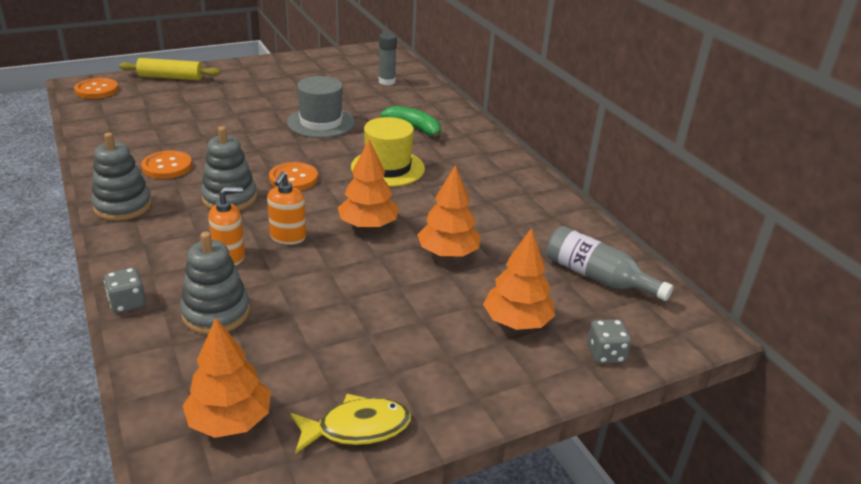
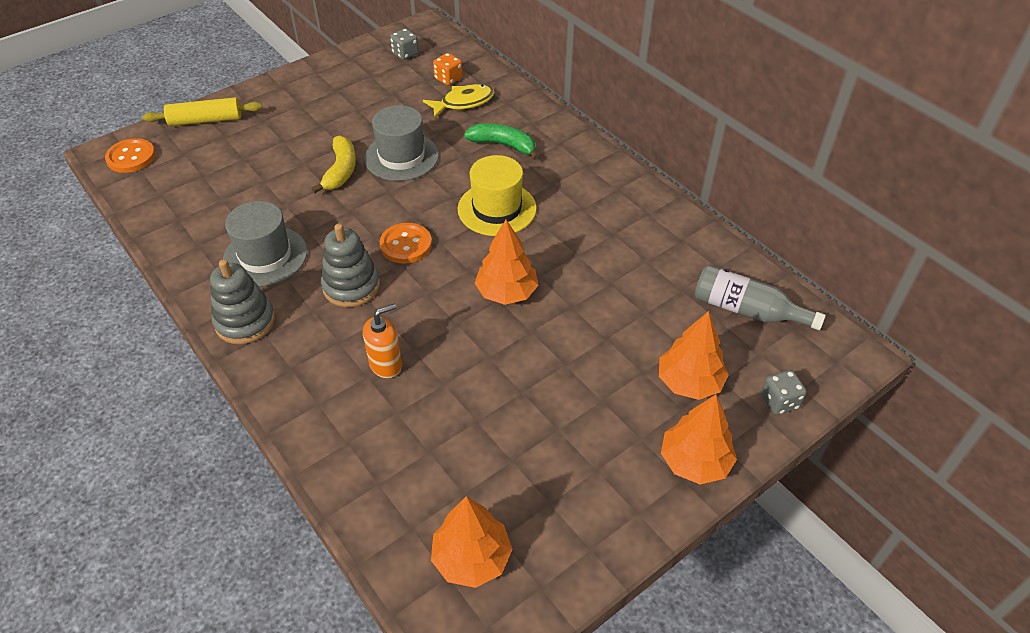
camera: 10 degrees left, 15 degrees up
grey dice [104,268,146,313] -> grey dice moved to [390,28,419,60]
orange button [141,150,192,179] -> grey hat [223,201,307,287]
grey stacking toy [180,232,250,335] -> none
orange soap dispenser [267,172,306,245] -> none
yellow fish [290,394,411,454] -> yellow fish moved to [423,84,495,118]
grey glue stick [379,33,397,85] -> orange dice [433,53,462,86]
orange tree [417,165,481,258] -> orange tree moved to [661,394,737,485]
none -> yellow banana [312,135,356,193]

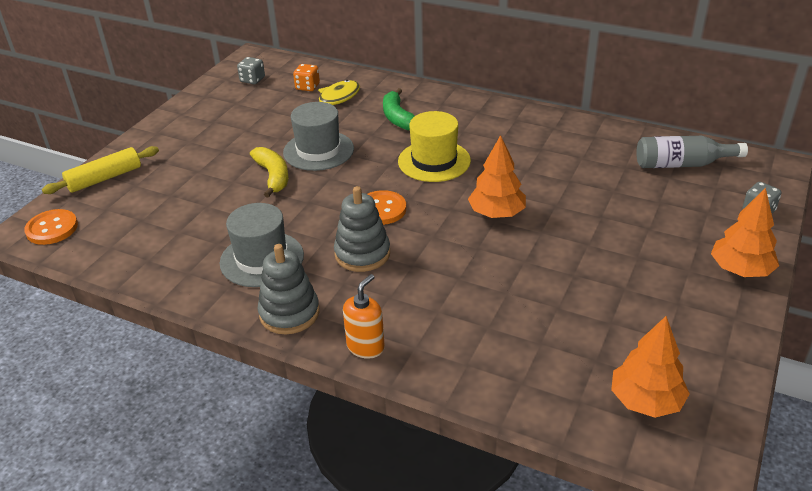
camera: 25 degrees left, 10 degrees down
orange soap dispenser [363,303,402,378] -> orange soap dispenser moved to [343,274,385,359]
green banana [464,123,539,160] -> green banana turned 105 degrees counterclockwise [383,88,415,130]
orange tree [659,311,729,400] -> none

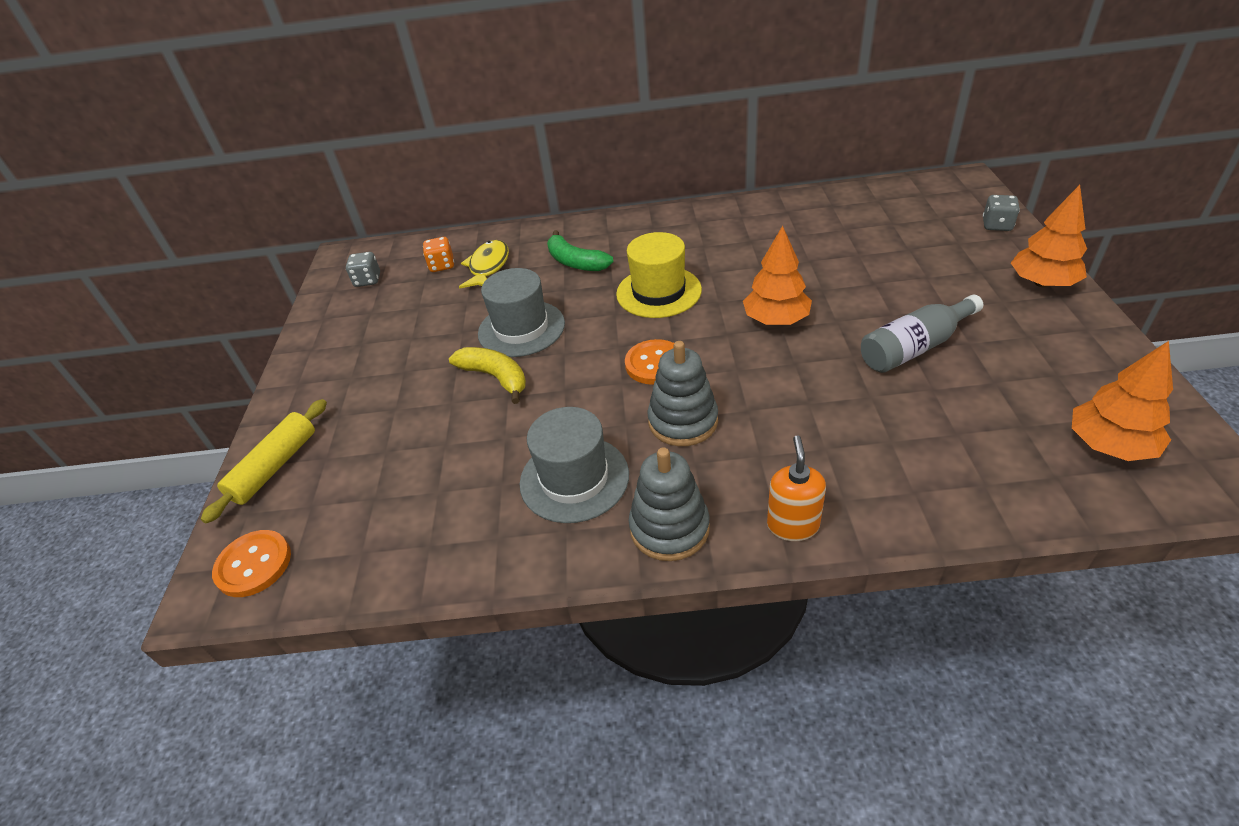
camera: 25 degrees left, 5 degrees up
grey bottle [636,136,748,168] -> grey bottle moved to [861,295,983,373]

